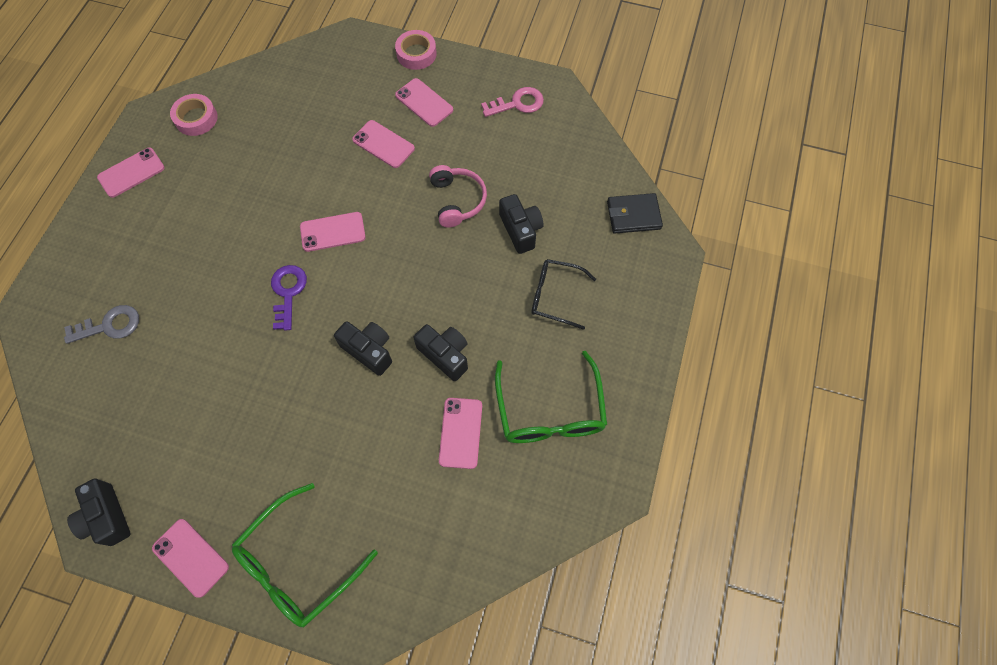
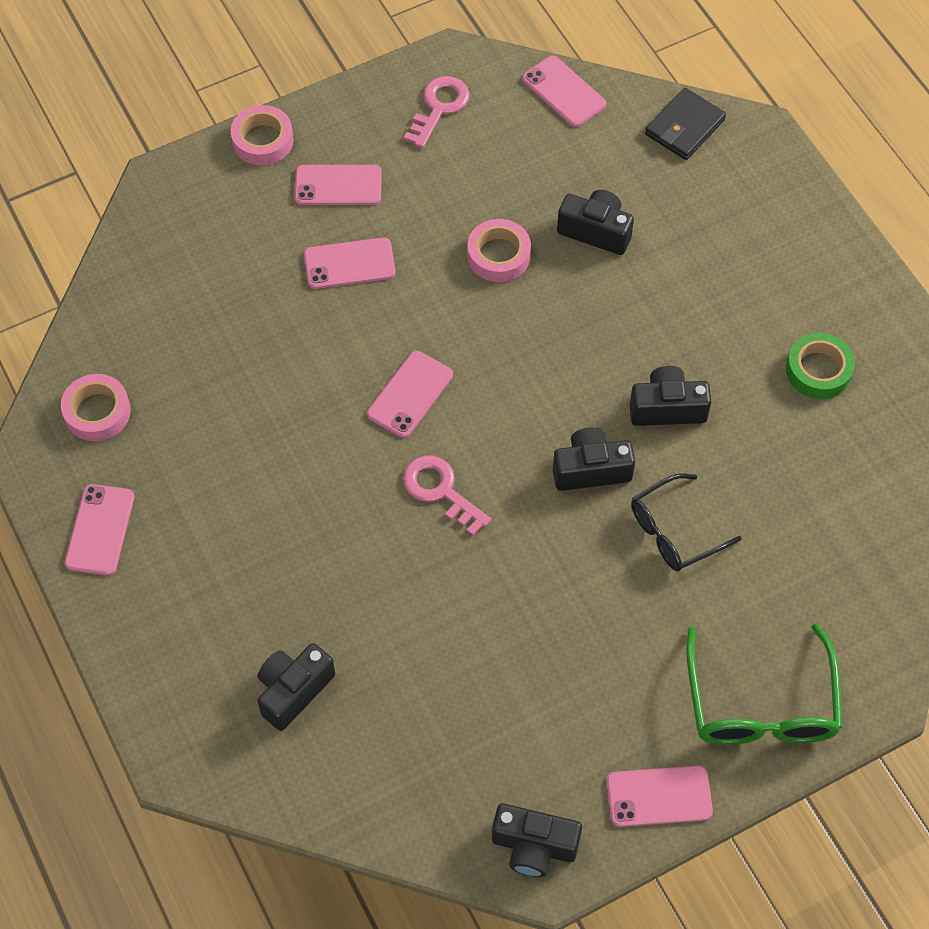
camera: 45 degrees left, 5 degrees down
grey key [64,305,139,344] -> black camera [257,643,335,731]
purple key [271,265,307,331] -> pink key [403,456,491,536]
pink headphones [429,165,487,227] -> pink tape [467,219,531,282]
pink phone [439,398,482,469] -> pink phone moved to [522,56,606,127]
green glasses [495,351,607,443] -> green tape [786,333,855,399]
black glasses [531,259,596,330] -> black glasses moved to [631,473,742,571]

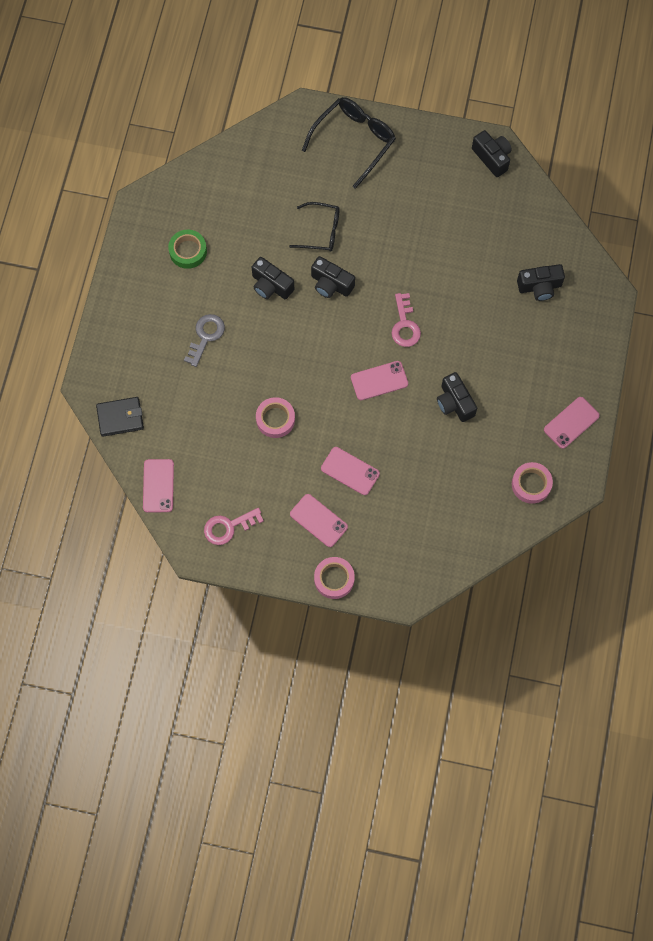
camera: 140 degrees left, 10 degrees up
black camera [557,190,634,255] -> black camera moved to [437,372,477,422]
pink phone [607,766,713,827] -> none
green glasses [686,623,843,745] -> black glasses [302,97,396,189]
none -> grey key [184,314,225,367]

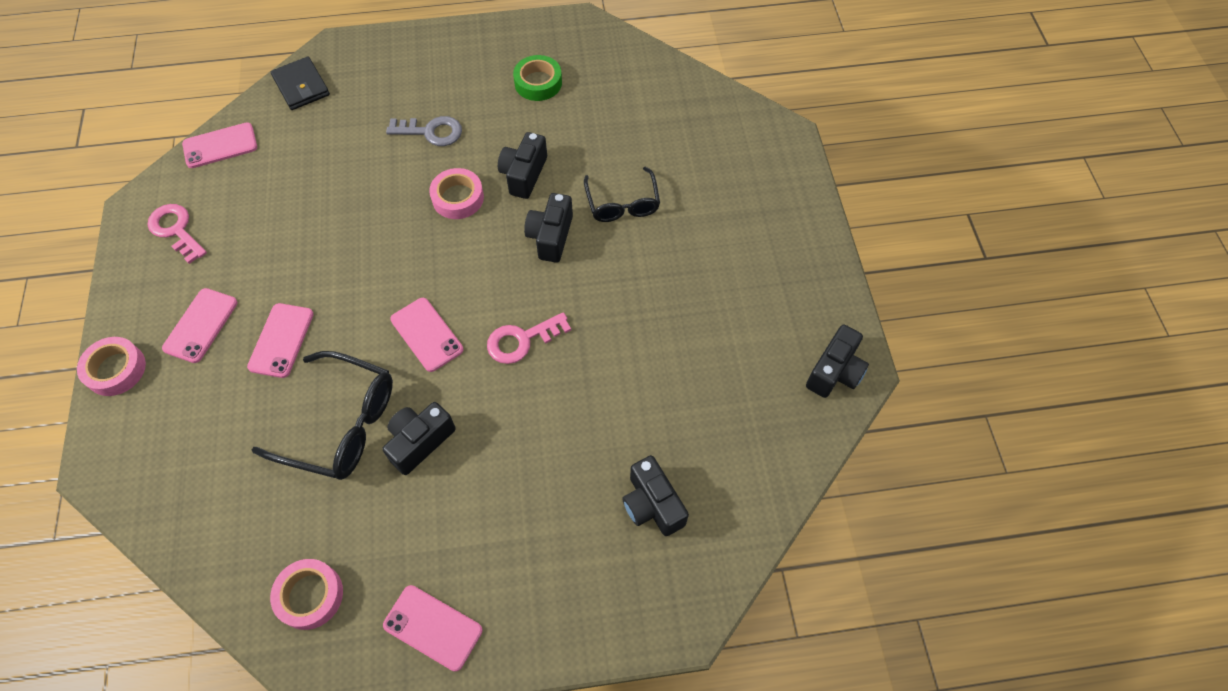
camera: 70 degrees right, 10 degrees down
pink tape [256,397,295,438] -> pink tape moved to [429,168,484,219]
black glasses [302,97,396,189] -> black glasses moved to [252,351,393,480]

